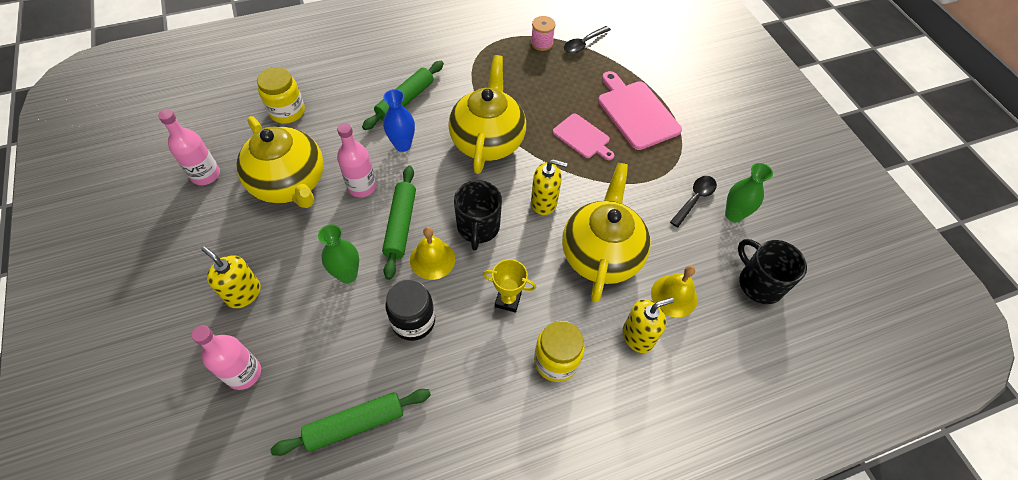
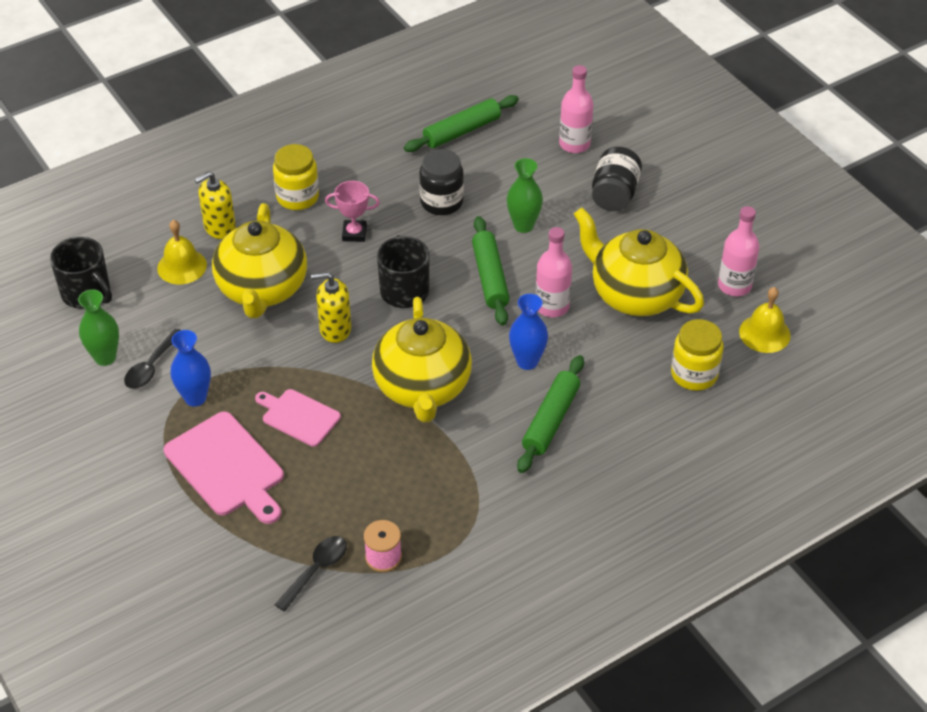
camera: 170 degrees right, 10 degrees down
yellow soap dispenser [202,247,261,308] -> black jar [592,147,642,211]
yellow bell [410,227,455,280] -> yellow bell moved to [739,287,791,353]
yellow trophy [483,259,537,312] -> pink trophy [325,181,380,242]
none -> blue vase [170,330,211,406]

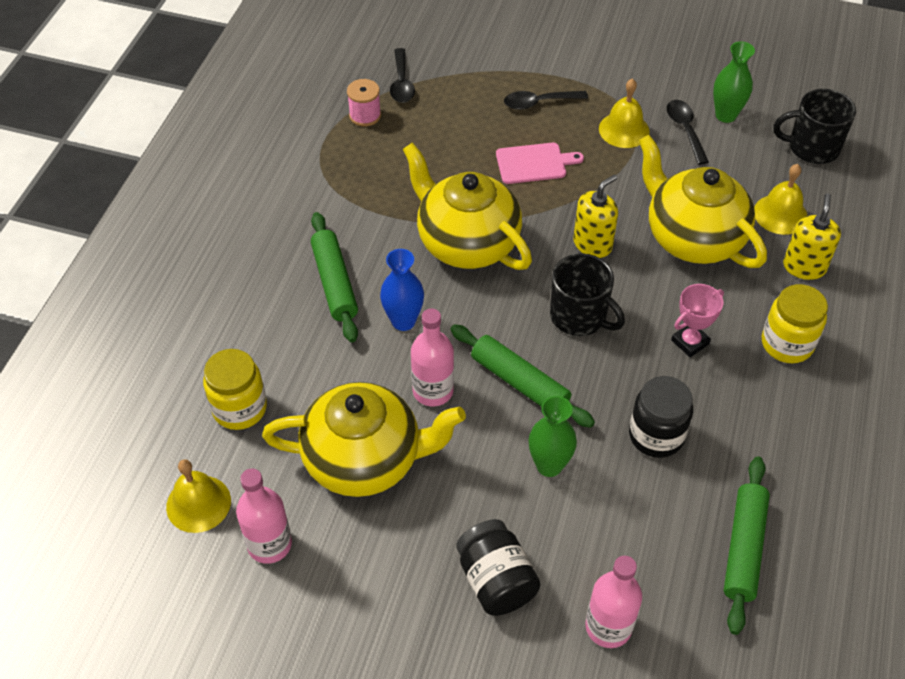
camera: 140 degrees right, 5 degrees up
pink cutting board [164,412,284,524] -> black spoon [504,91,588,110]
blue vase [170,330,211,406] -> yellow bell [599,78,650,148]

